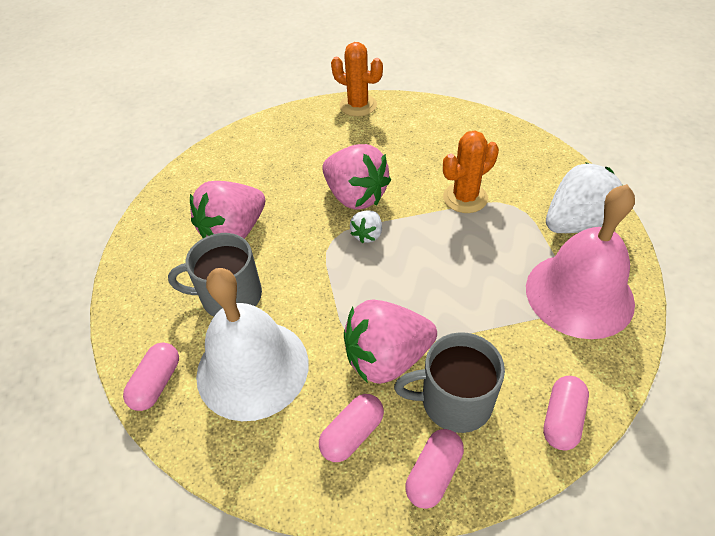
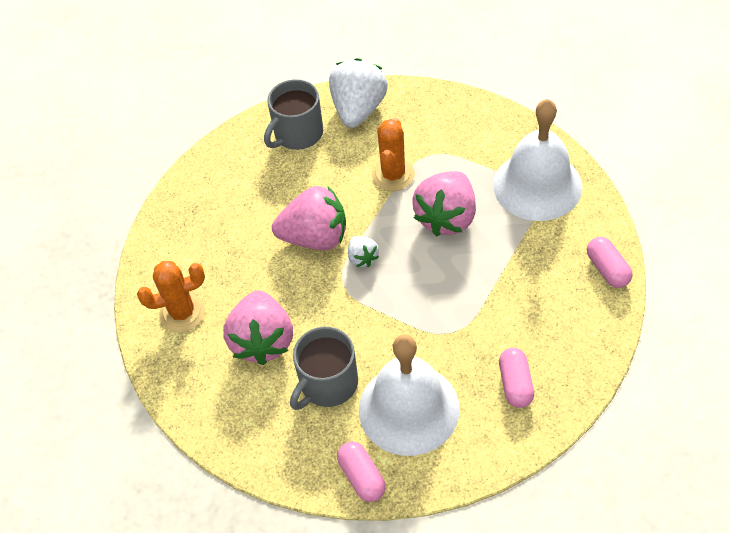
camera: 45 degrees left, 5 degrees up
orange cactus [331,42,383,117] -> orange cactus moved to [137,261,205,332]
pink strawberry [344,299,437,384] -> pink strawberry moved to [412,171,476,236]
grey mug [394,332,505,433] -> grey mug moved to [264,79,323,150]
pink capsule [405,429,464,509] -> none
pink bell [526,184,635,339] -> white bell [493,99,583,221]
white strawberry [546,162,622,233] -> white strawberry moved to [329,58,388,128]

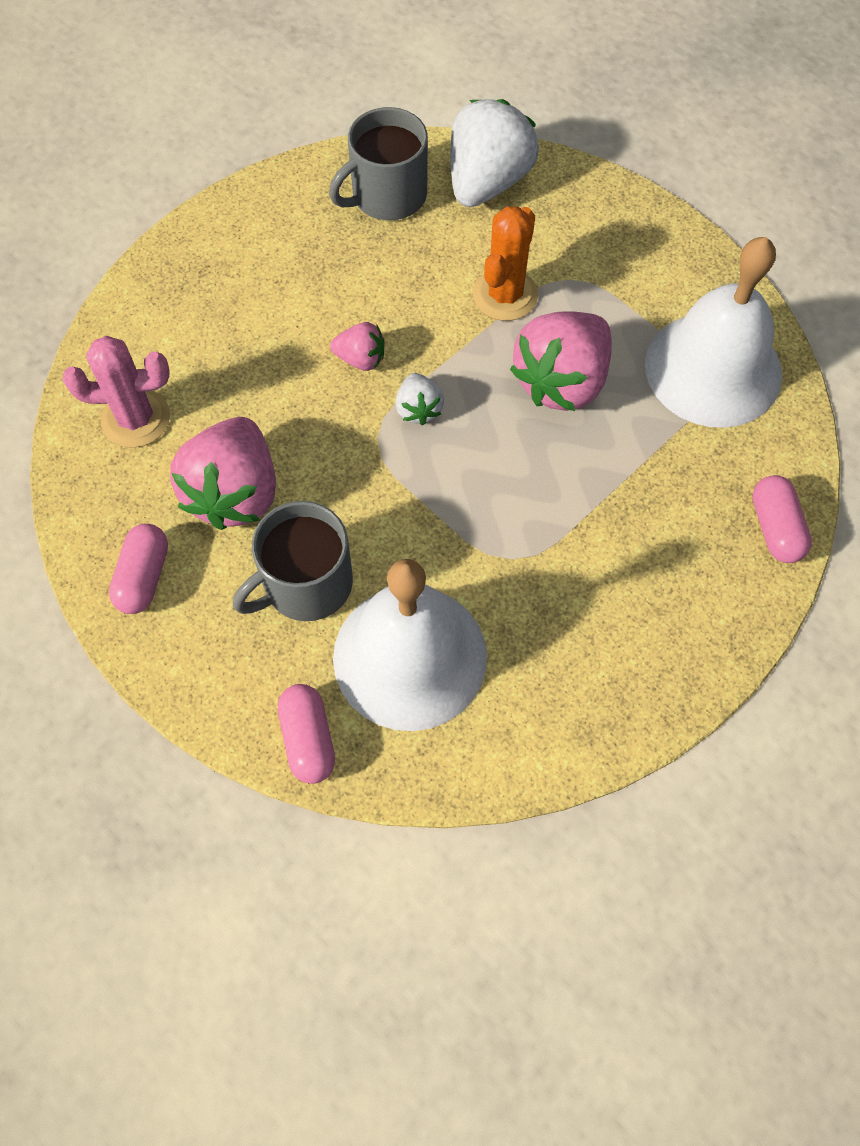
camera: 10 degrees right, 10 degrees up
orange cactus [137,261,205,332] -> pink cactus [63,336,170,448]
pink strawberry [272,186,346,250] -> pink strawberry [330,322,385,371], size x0.49
pink capsule [499,348,534,408] -> pink capsule moved to [109,524,168,614]

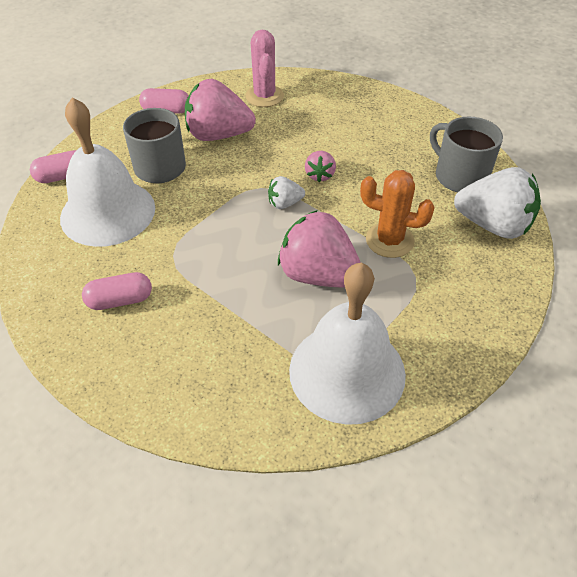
camera: 85 degrees right, 15 degrees down
pink capsule [752,475,812,563] -> pink capsule moved to [82,272,152,310]

